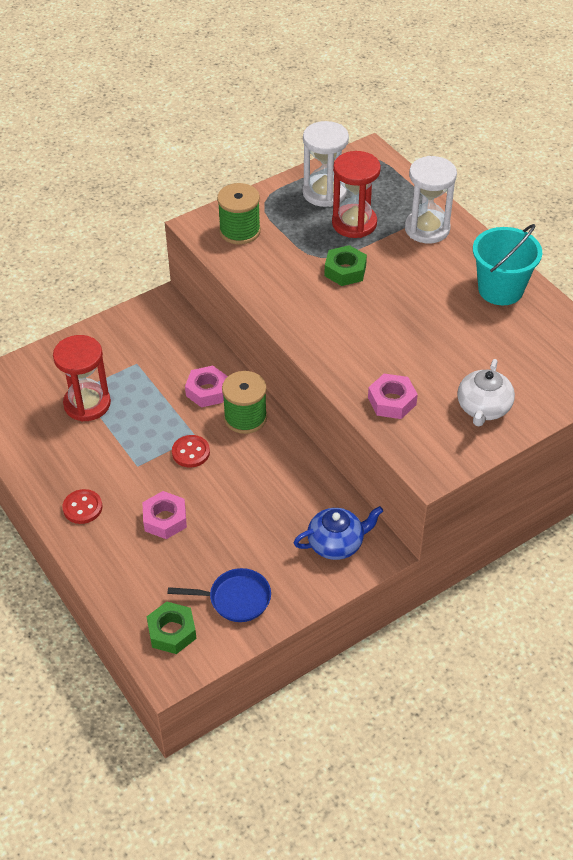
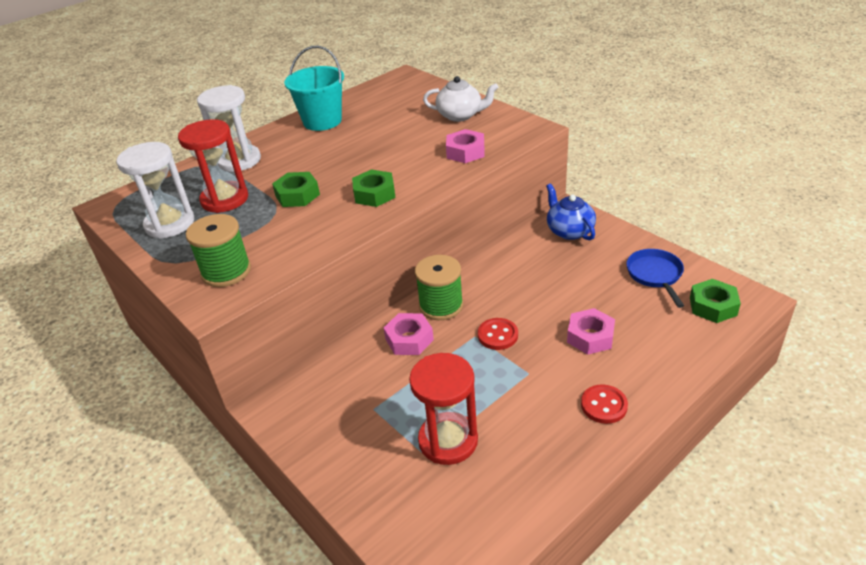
camera: 95 degrees left, 10 degrees down
none -> green nut [352,169,396,207]

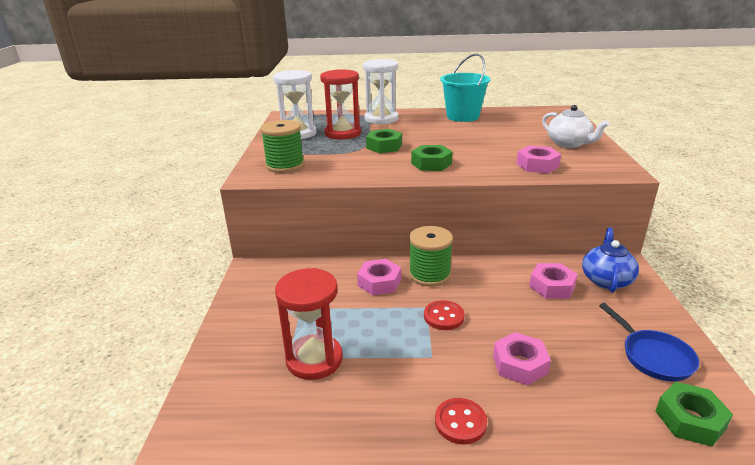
camera: 40 degrees right, 10 degrees down
blue pan [626,249,684,308] -> blue pan turned 120 degrees clockwise [599,303,699,381]
none -> pink nut [529,263,578,299]

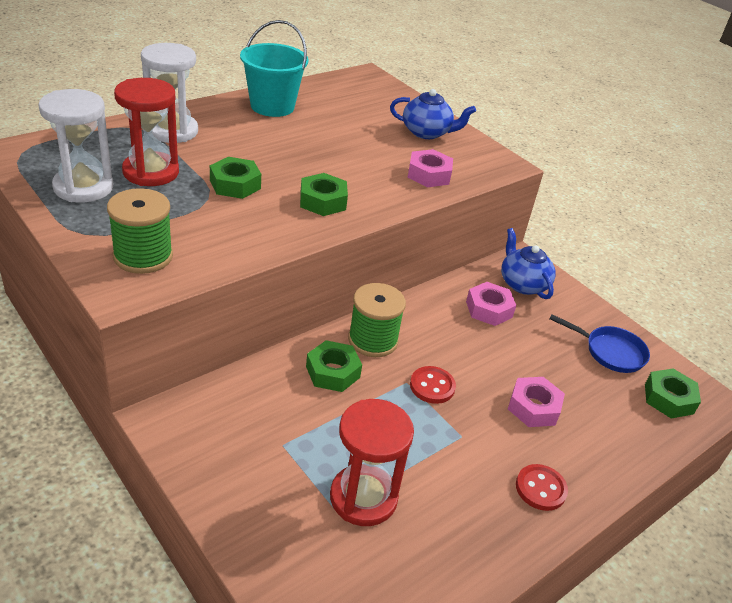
camera: 45 degrees left, 10 degrees up
pink nut [357,259,401,295] -> green nut [306,340,362,392]
white teapot [542,105,609,148] -> blue teapot [390,89,476,139]

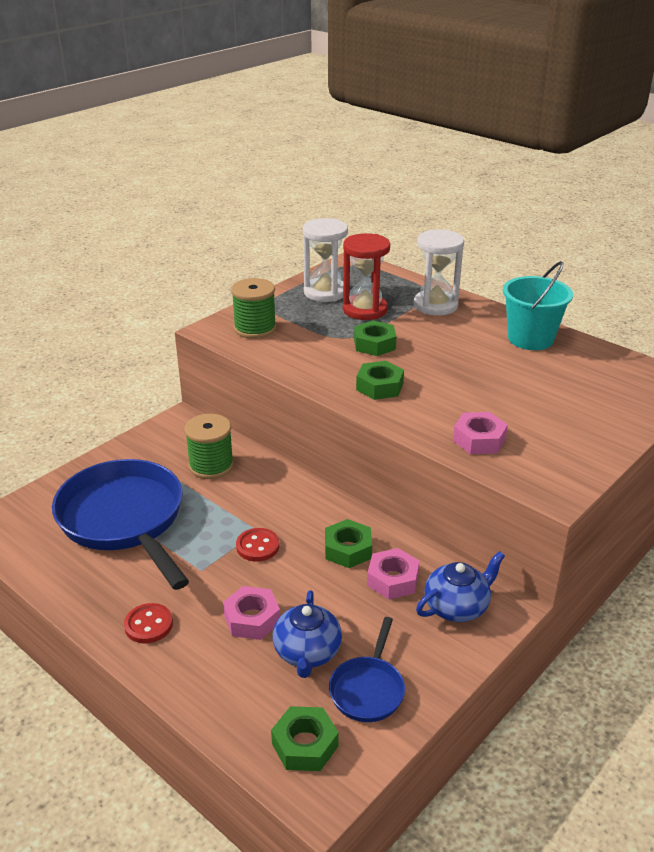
camera: 85 degrees right, 5 degrees down
green nut [306,340,362,392] -> green nut moved to [325,519,372,568]
red hourglass [330,399,414,526] -> blue pan [52,459,189,590]
green spool [348,283,406,357] -> green spool moved to [185,414,234,479]
blue teapot [390,89,476,139] -> blue teapot moved to [273,590,342,678]

